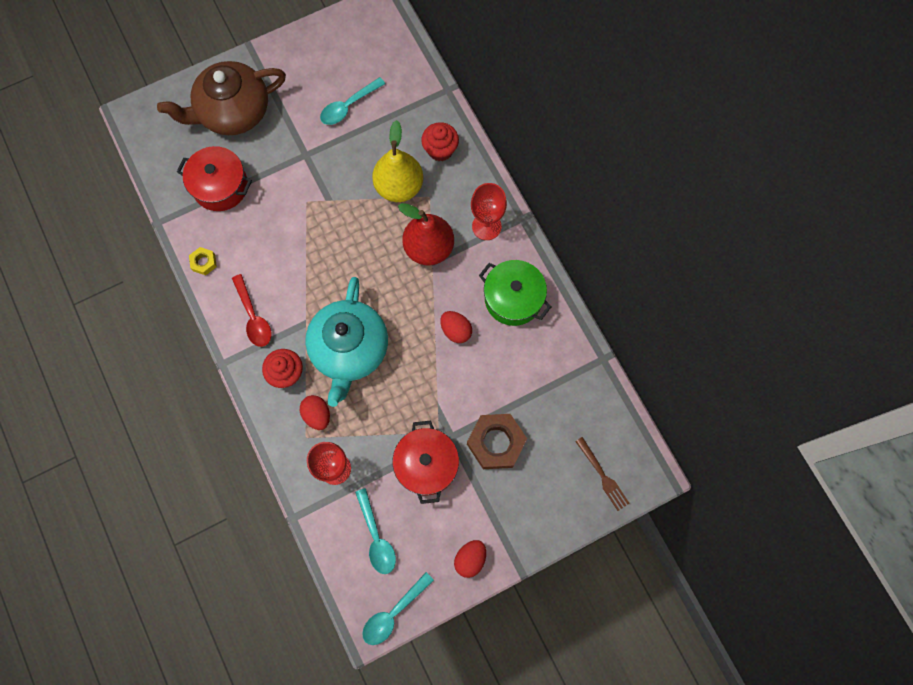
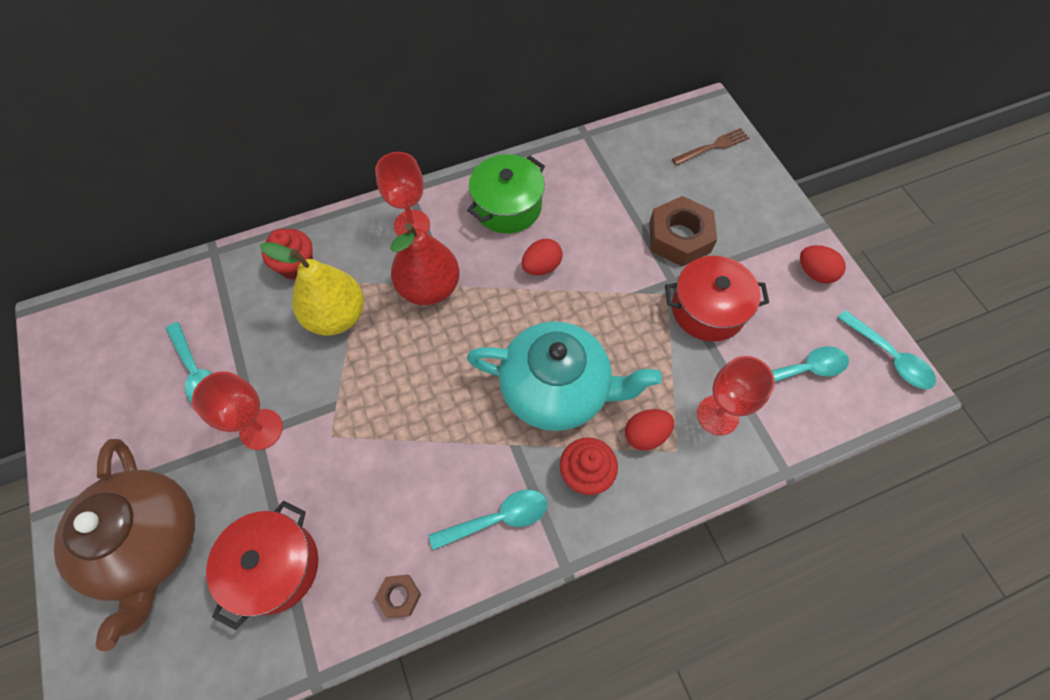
camera: 85 degrees left, 10 degrees down
yellow nut [189,247,217,275] -> brown nut [375,574,421,618]
red spoon [232,274,271,347] -> turquoise spoon [429,490,547,550]
none -> red goblet [192,371,283,450]

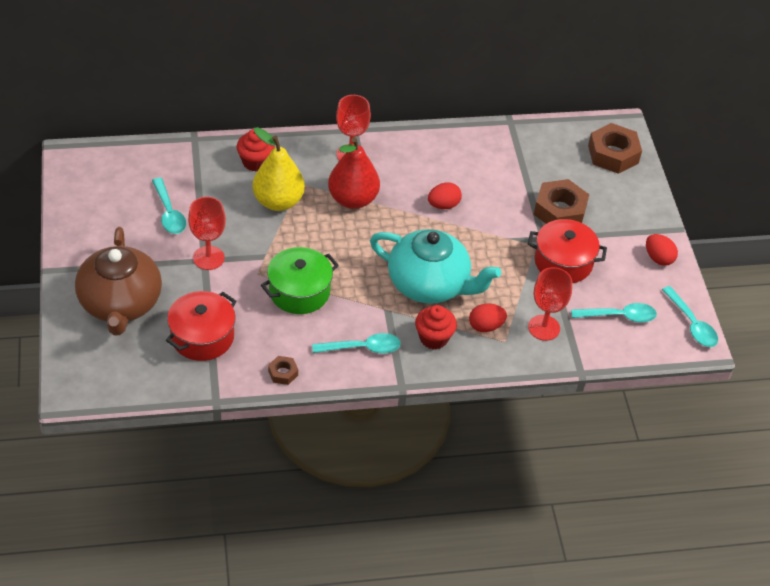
camera: 10 degrees right, 15 degrees down
green pot [467,154,545,233] -> green pot moved to [261,247,339,314]
brown fork [672,128,749,165] -> brown nut [588,123,642,174]

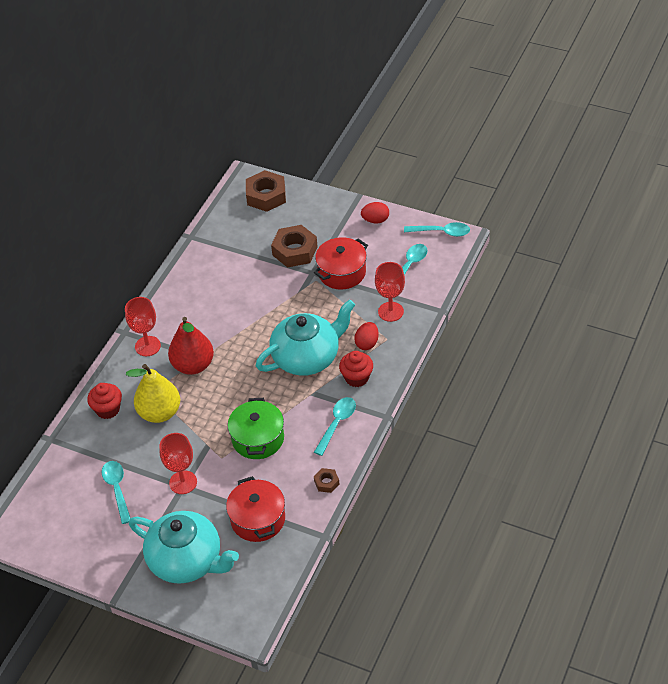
camera: 50 degrees left, 0 degrees up
brown teapot [75,227,162,335] -> turquoise teapot [129,511,239,584]
turquoise spoon [152,178,186,234] -> turquoise spoon turned 120 degrees counterclockwise [102,461,130,524]
red egg [428,183,462,209] -> none

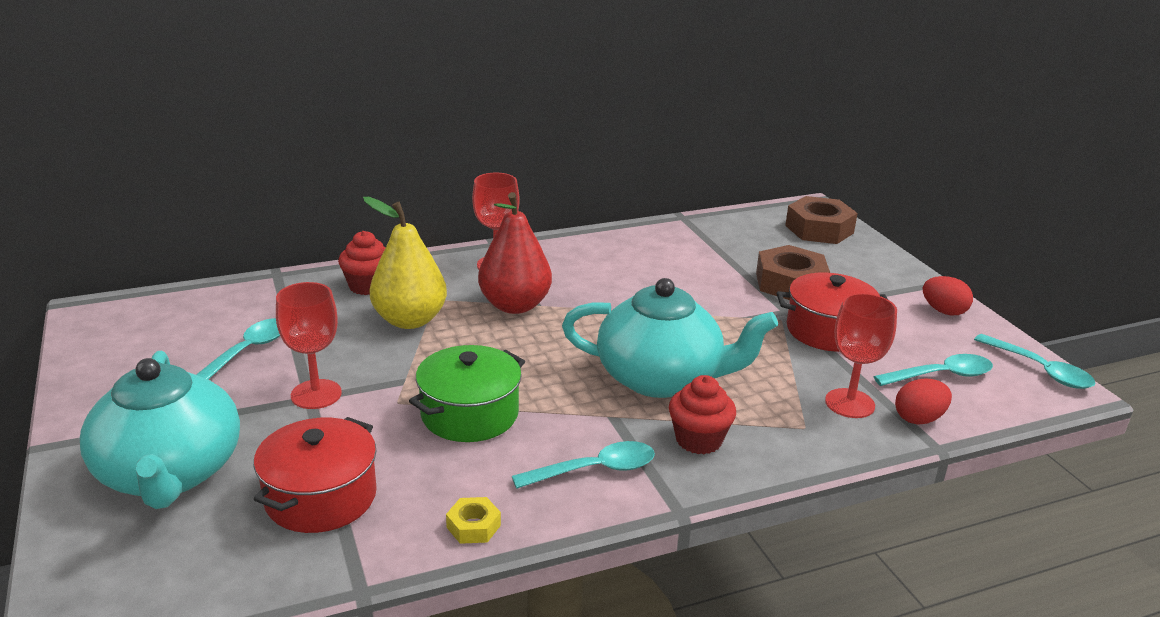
camera: 40 degrees right, 20 degrees down
brown nut [314,468,339,493] -> yellow nut [446,497,501,544]
red egg [354,322,379,350] -> red egg moved to [895,378,952,425]

